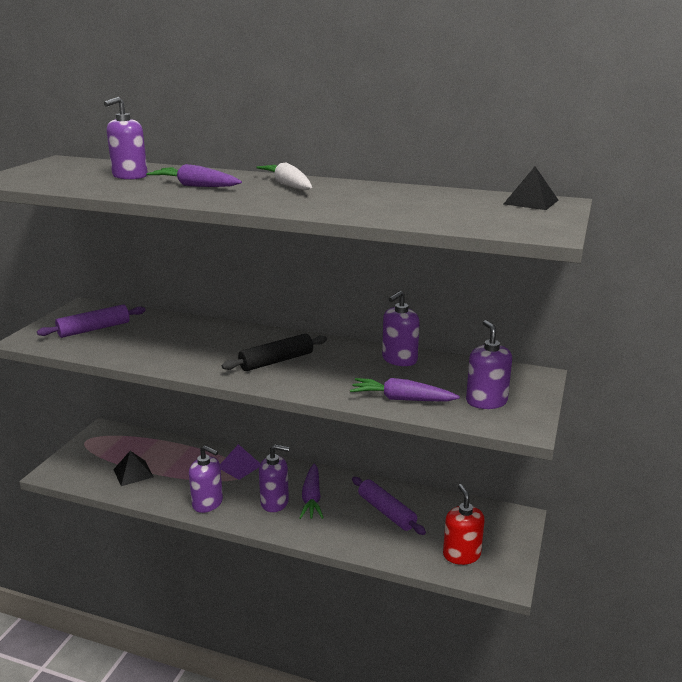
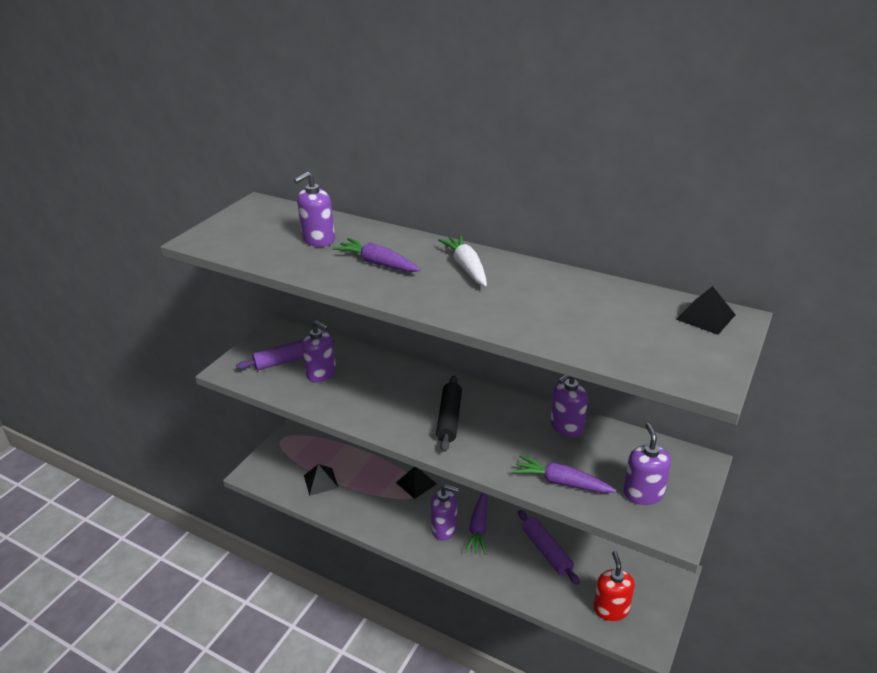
camera: 10 degrees right, 10 degrees up
purple soap dispenser [189,446,223,513] -> purple soap dispenser moved to [302,320,336,383]
purple pyramid [220,444,260,480] -> black pyramid [396,467,437,499]
black rolling pin [222,334,327,371] -> black rolling pin turned 60 degrees counterclockwise [436,376,462,452]

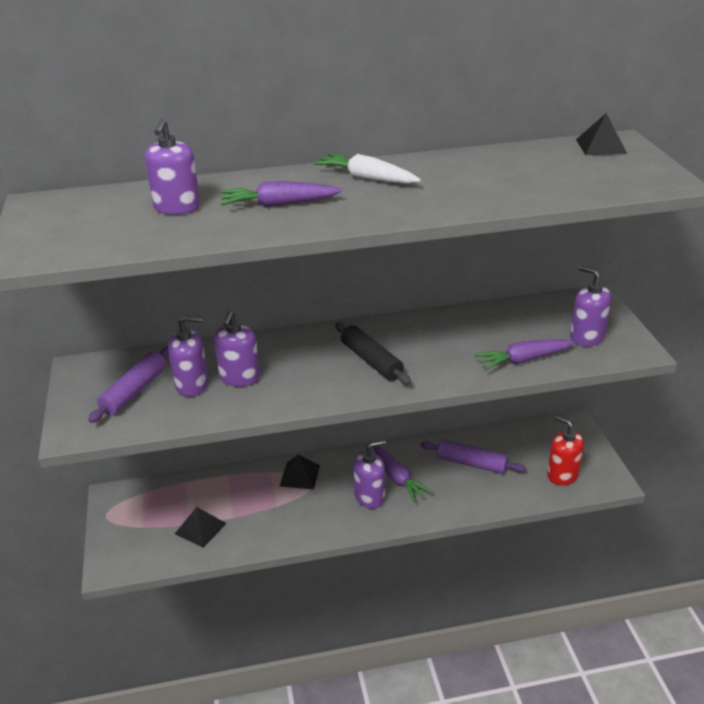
camera: 40 degrees left, 0 degrees up
purple soap dispenser [551,375,588,437] -> purple soap dispenser moved to [214,311,260,387]

